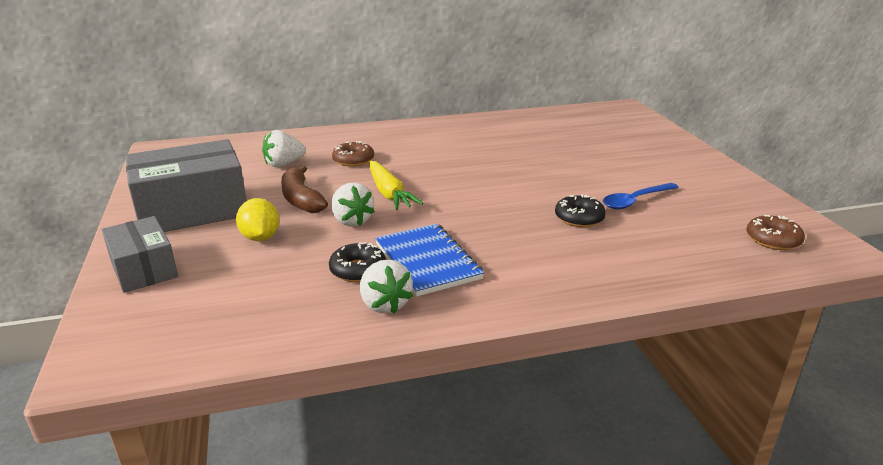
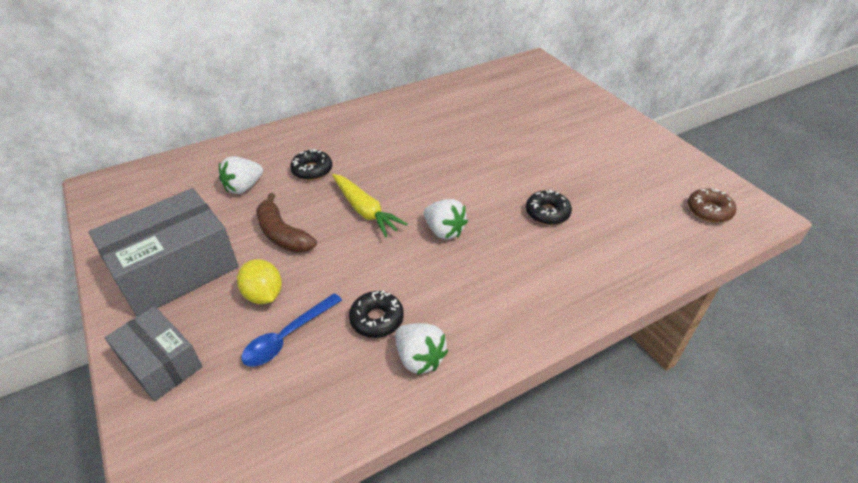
camera: 15 degrees left, 15 degrees up
white strawberry [331,183,375,227] -> white strawberry moved to [424,199,468,240]
brown donut [332,141,374,167] -> black donut [290,149,332,180]
blue notebook [375,224,484,296] -> none
blue spoon [603,183,679,209] -> blue spoon moved to [241,293,342,367]

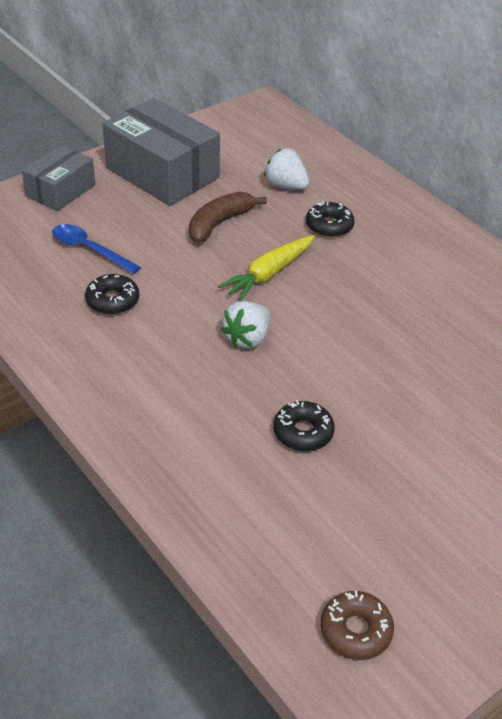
camera: 80 degrees right, 0 degrees up
yellow lemon [237,259,282,304] -> none
white strawberry [395,323,448,375] -> none

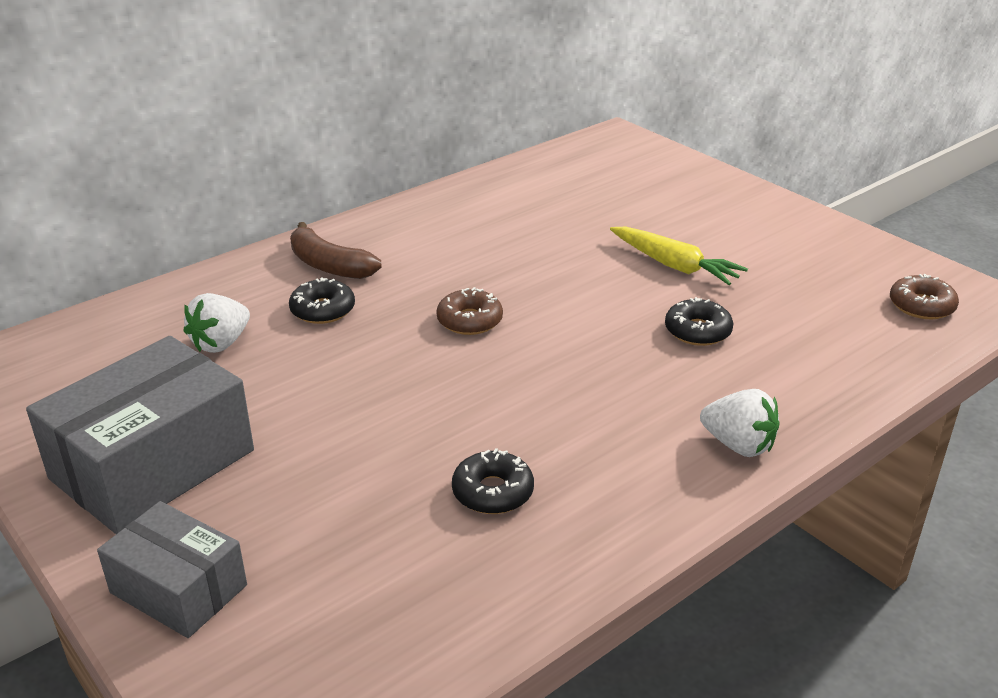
camera: 90 degrees left, 10 degrees down
blue spoon [52,224,141,274] -> none
brown banana [189,191,267,243] -> brown banana moved to [290,222,382,279]
yellow carrot [218,235,315,301] -> yellow carrot moved to [610,227,748,285]
white strawberry [221,301,270,348] -> white strawberry moved to [700,389,779,457]
none -> brown donut [436,287,503,335]

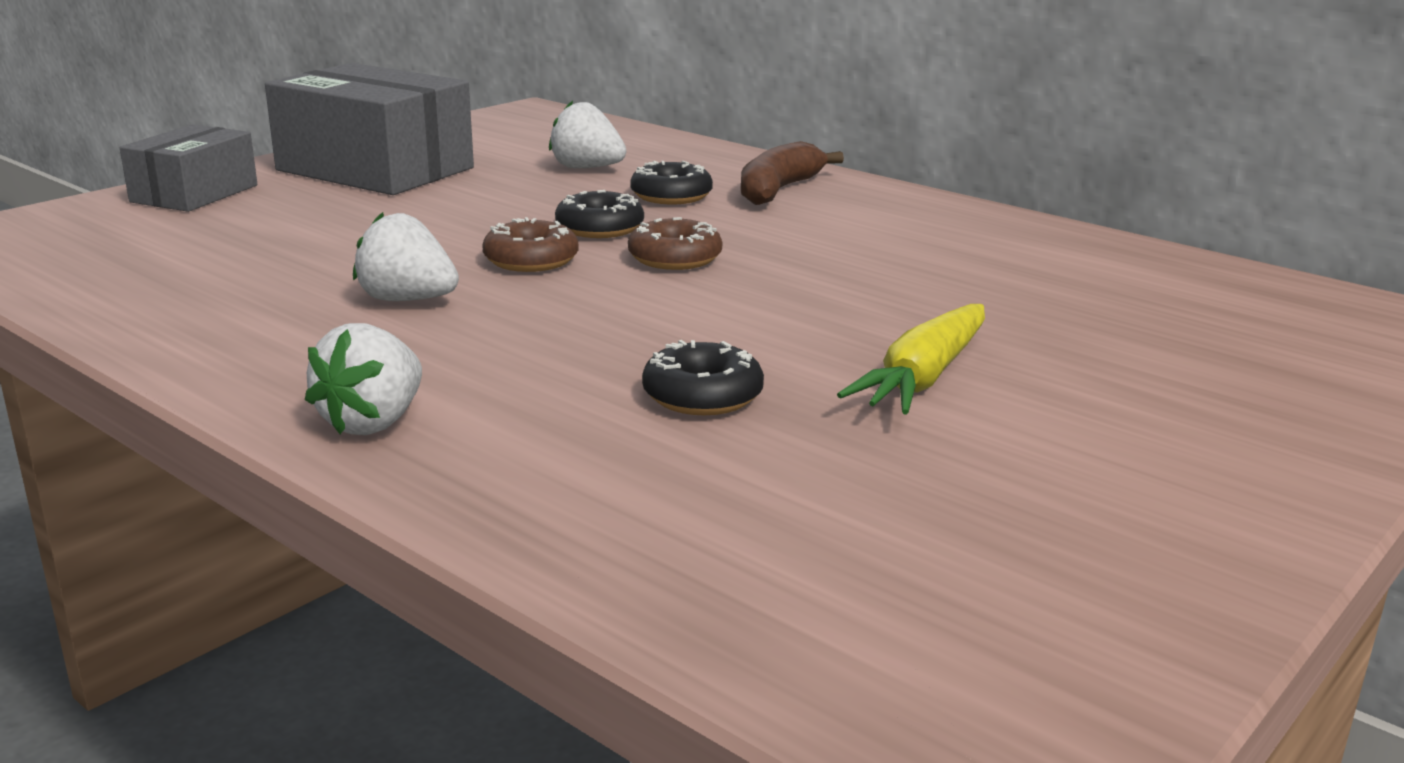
camera: 80 degrees right, 10 degrees down
black donut [452,448,534,514] -> black donut moved to [555,190,644,238]
brown donut [890,274,959,319] -> brown donut moved to [482,217,578,272]
none -> white strawberry [353,212,459,301]

